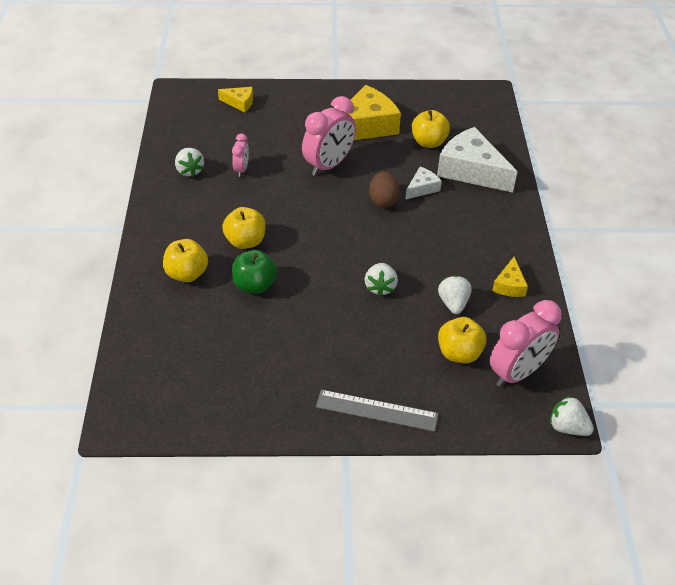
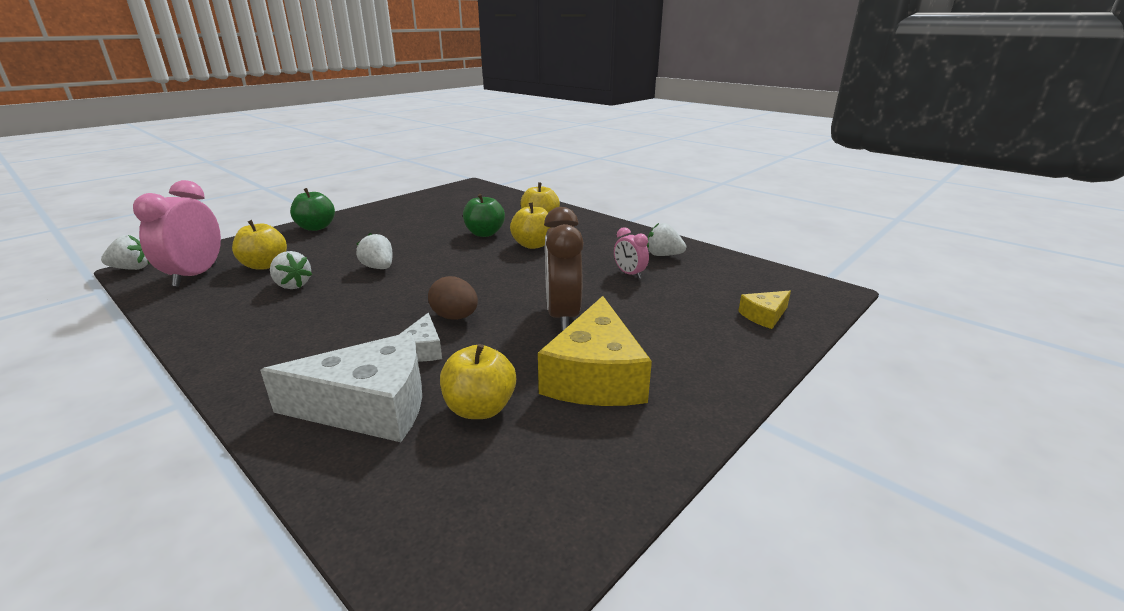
camera: 135 degrees right, 20 degrees down
pink clock [302,96,356,176] -> brown clock [544,207,584,331]
grey ruler [316,390,438,432] -> green apple [290,188,335,231]
yellow cheese [492,257,528,297] -> none

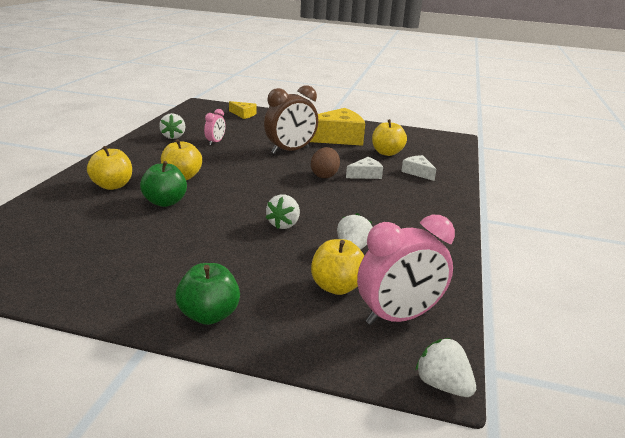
camera: 120 degrees left, 0 degrees up
white cheese [260,332,422,442] -> white cheese [401,155,436,181], size x0.49

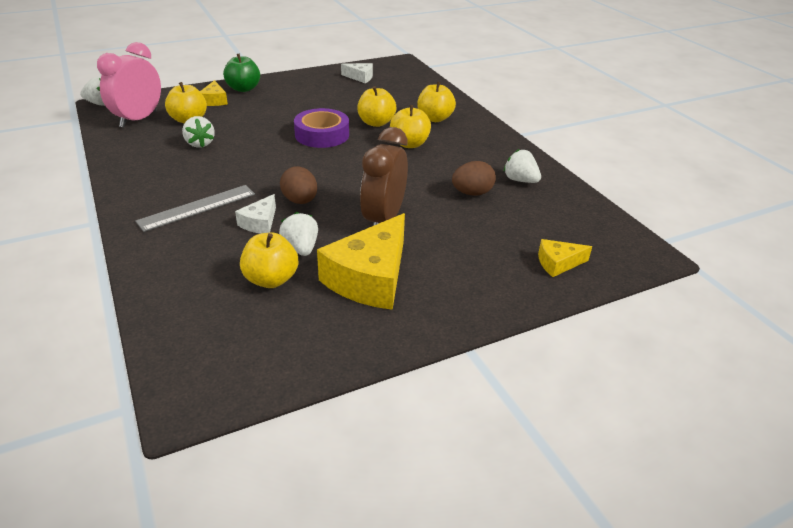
camera: 140 degrees right, 10 degrees up
green apple [140,161,187,207] -> yellow apple [357,86,397,127]
pink clock [204,109,226,145] -> brown egg [452,161,496,196]
white strawberry [266,194,300,229] -> white strawberry moved to [279,212,318,256]
white cheese [401,155,436,181] -> white cheese moved to [341,63,373,83]
none -> grey ruler [135,185,255,232]
none -> yellow cheese [200,80,228,106]
none -> purple tape [294,108,349,148]

